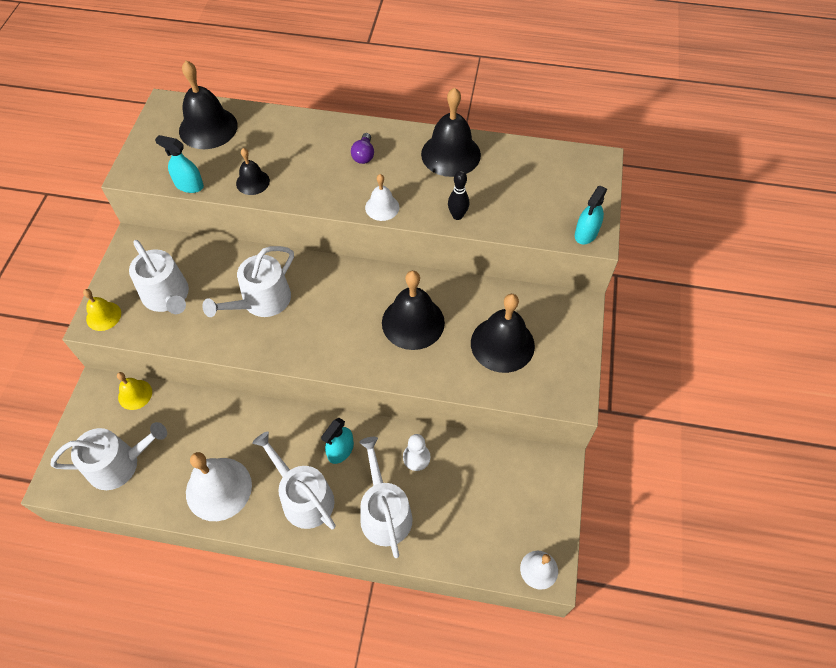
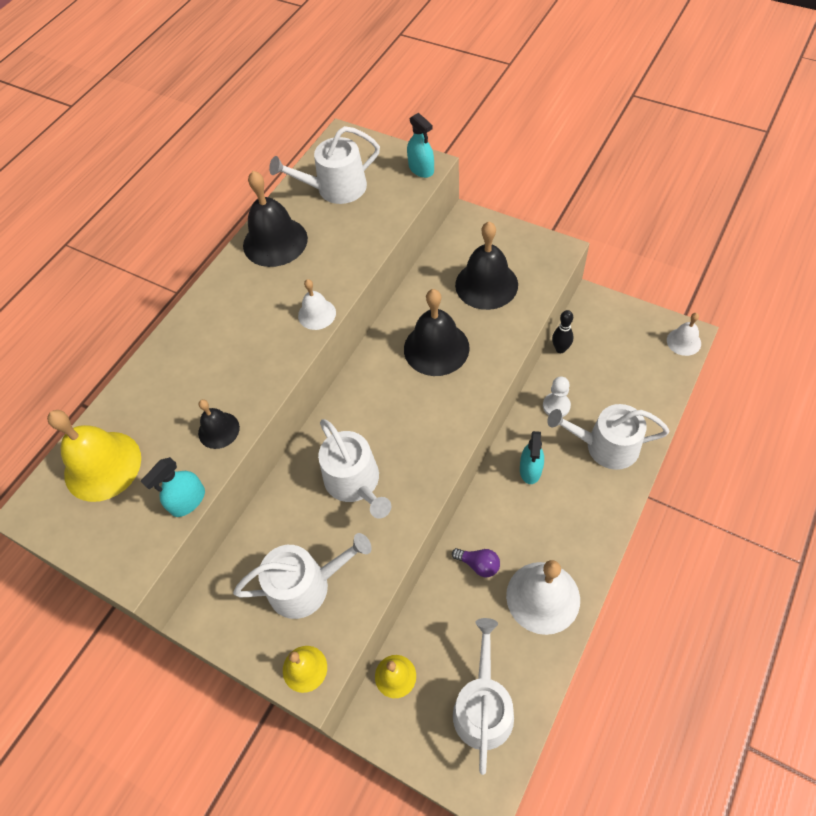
camera: 65 degrees left, 0 degrees up
black bell [179,60,238,149] -> yellow bell [47,410,141,502]
white watering can [253,431,336,530] -> white watering can moved to [269,126,380,204]
turquoise spray bottle [321,418,354,464] -> turquoise spray bottle turned 45 degrees clockwise [520,431,544,484]
purple light bulb [351,133,374,164] -> purple light bulb moved to [452,548,500,577]
black bowling pin [448,171,469,220] -> black bowling pin moved to [552,310,574,353]

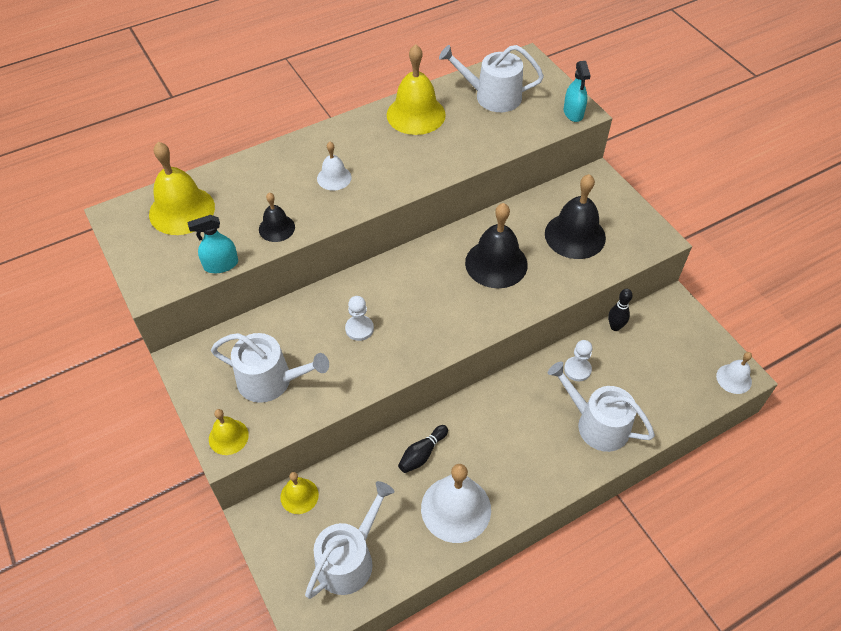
camera: 25 degrees right, 5 degrees down
black bell [243,171,308,267] -> yellow bell [387,44,446,135]
white bell [298,279,336,330] -> white bell moved to [317,142,352,191]
white watering can [318,419,391,519] -> white pawn [345,296,374,341]
purple light bulb [452,548,500,577] -> black bowling pin [398,425,448,473]
turquoise spray bottle [520,431,544,484] -> none

